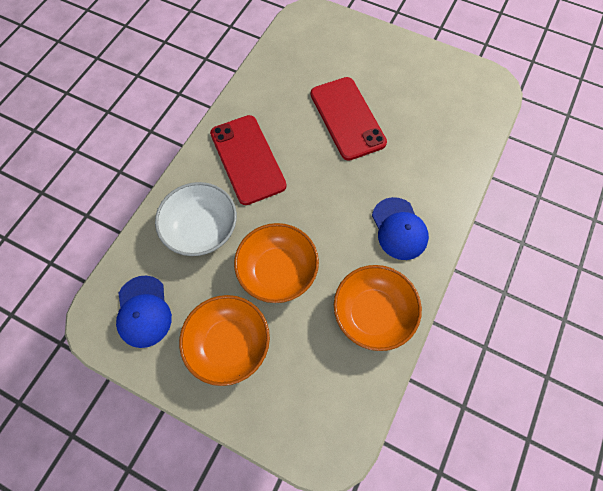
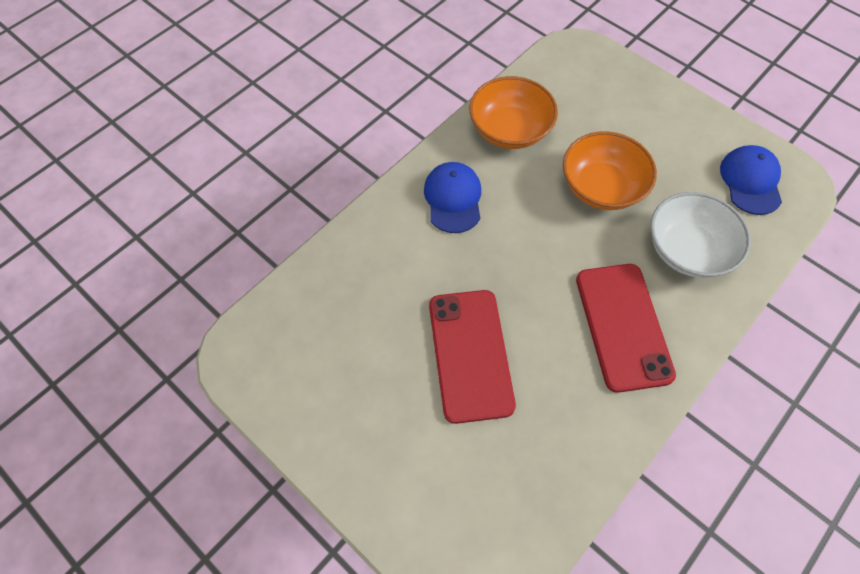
camera: 165 degrees left, 5 degrees down
orange bowl [179,295,270,386] -> none

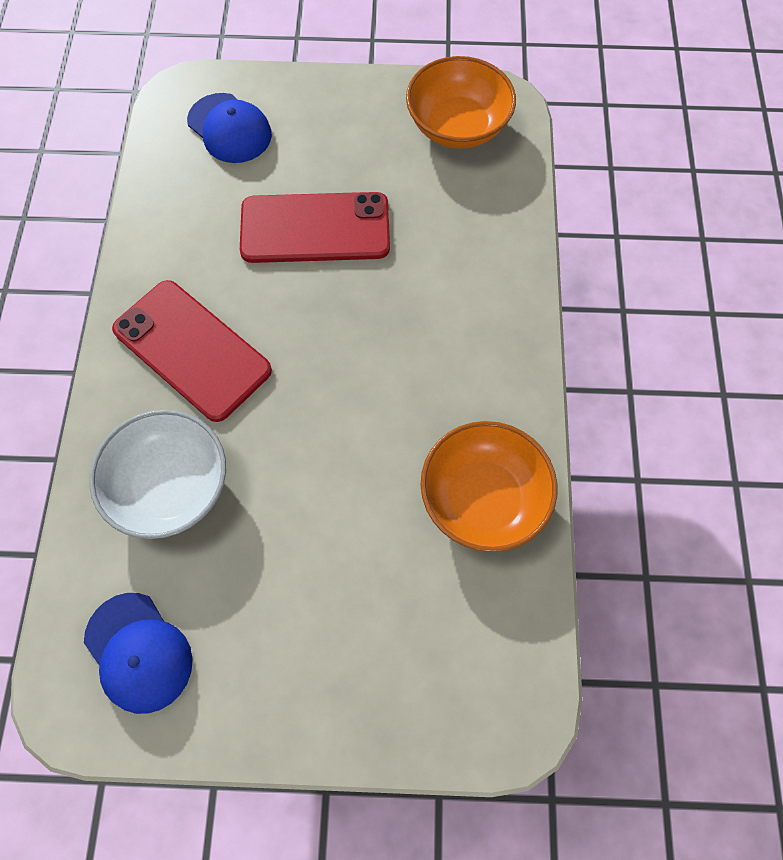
camera: 140 degrees right, 5 degrees up
blue cap [424,162,481,233] -> blue cap moved to [187,93,272,163]
red phone [429,290,516,424] -> red phone turned 45 degrees counterclockwise [240,192,390,263]
orange bowl [563,131,657,210] -> orange bowl moved to [406,56,516,149]

